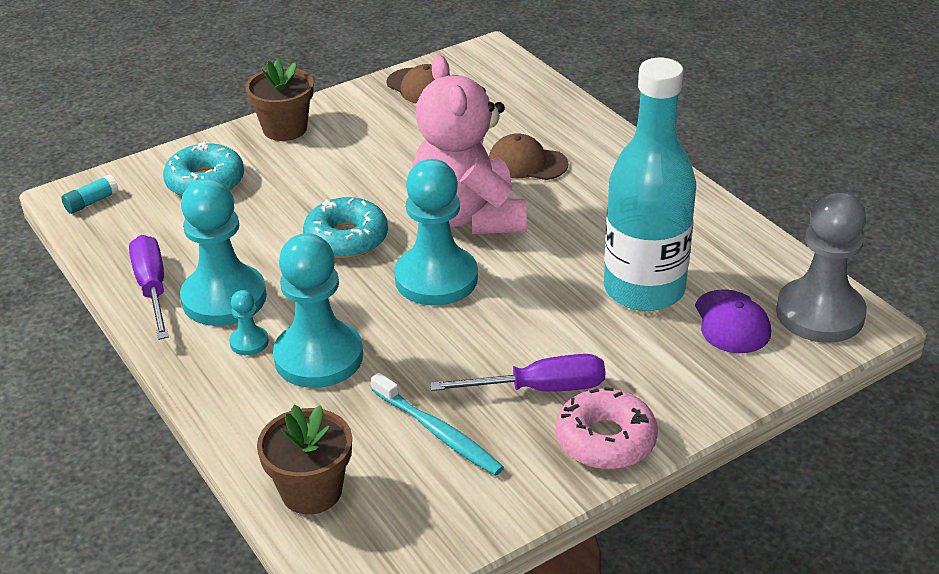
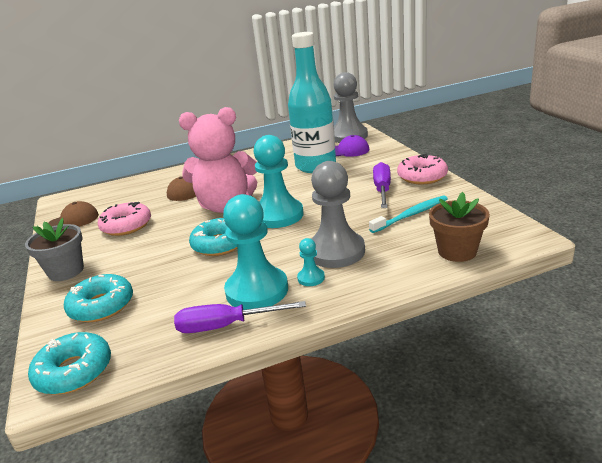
camera: 75 degrees left, 10 degrees down
turquoise glue stick [61,175,119,214] -> turquoise donut [28,332,111,395]
brown flower pot [245,59,314,141] -> grey flower pot [25,218,84,281]
turquoise pawn [273,233,363,388] -> grey pawn [311,161,365,268]
none -> pink donut [98,202,151,236]

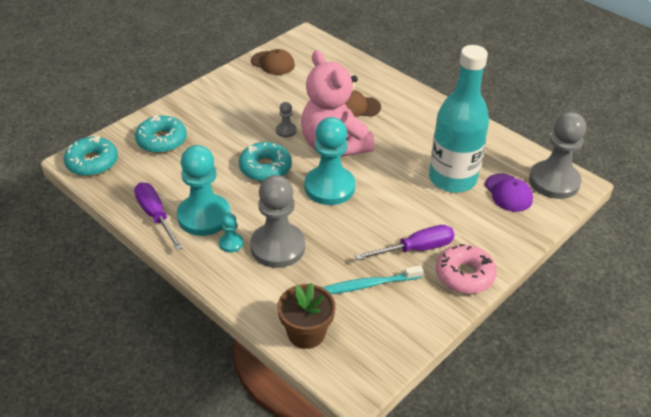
camera: 60 degrees right, 15 degrees up
grey flower pot [25,218,84,281] -> none
pink donut [98,202,151,236] -> none
turquoise toothbrush [369,195,448,233] -> turquoise toothbrush turned 135 degrees clockwise [322,265,423,294]
none -> grey pawn [276,102,297,137]

